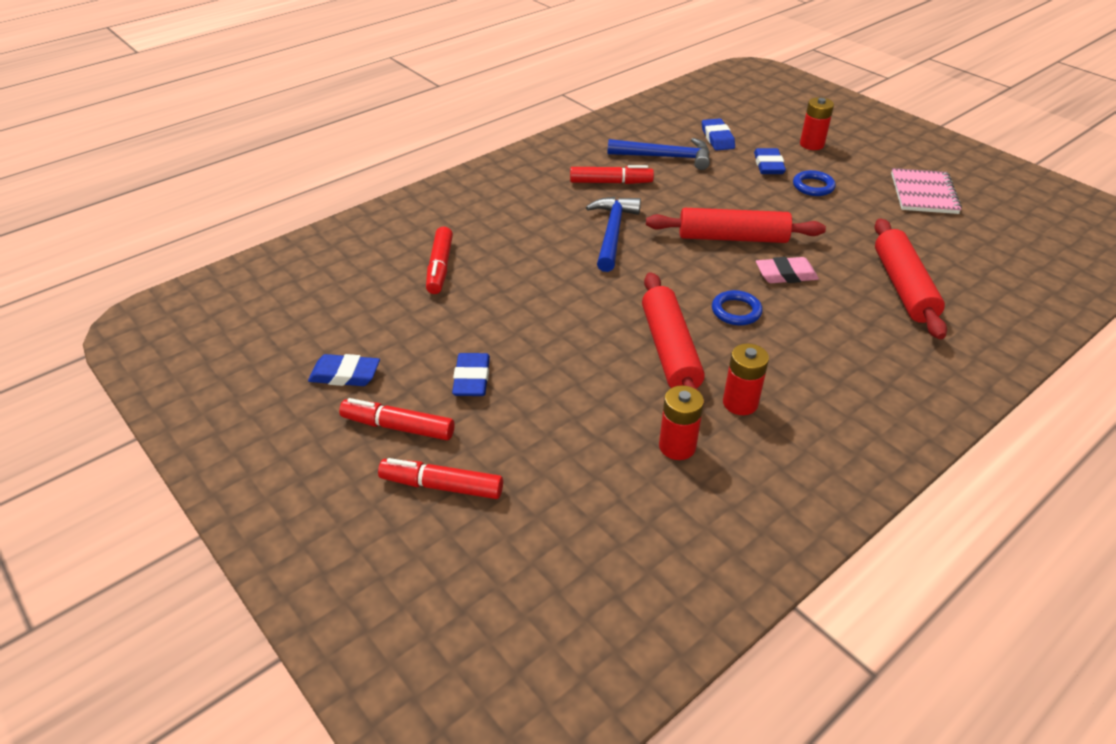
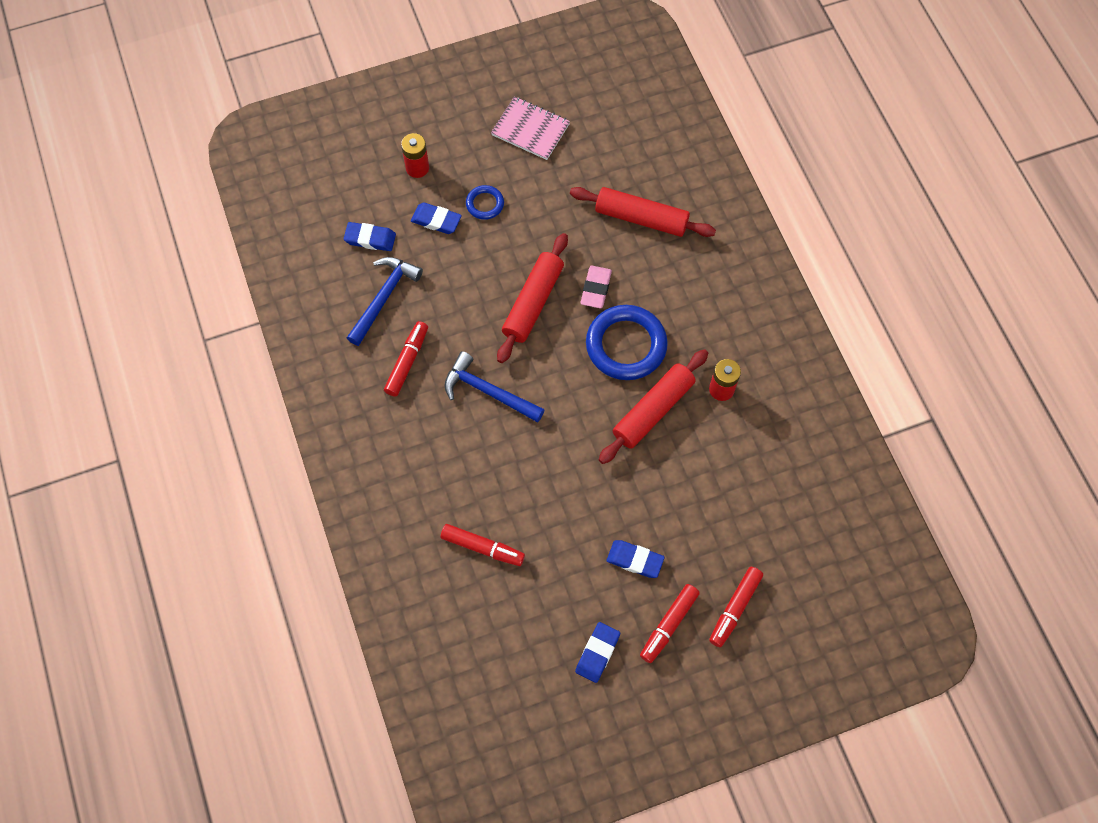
camera: 70 degrees left, 25 degrees up
red rolling pin [642,272,705,406] -> red rolling pin turned 60 degrees counterclockwise [599,349,708,464]
red battery [659,385,704,460] -> none
blue ring [712,290,763,326] -> blue ring [586,305,668,380], size x2.02

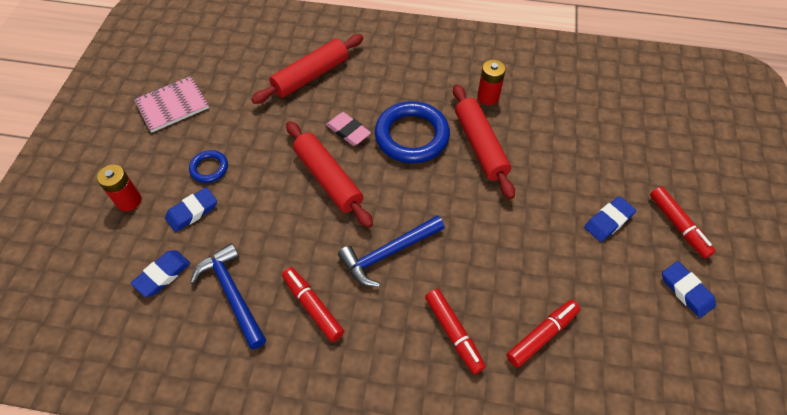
camera: 60 degrees left, 10 degrees down
red marker [709,567,763,647] -> red marker moved to [425,289,486,374]

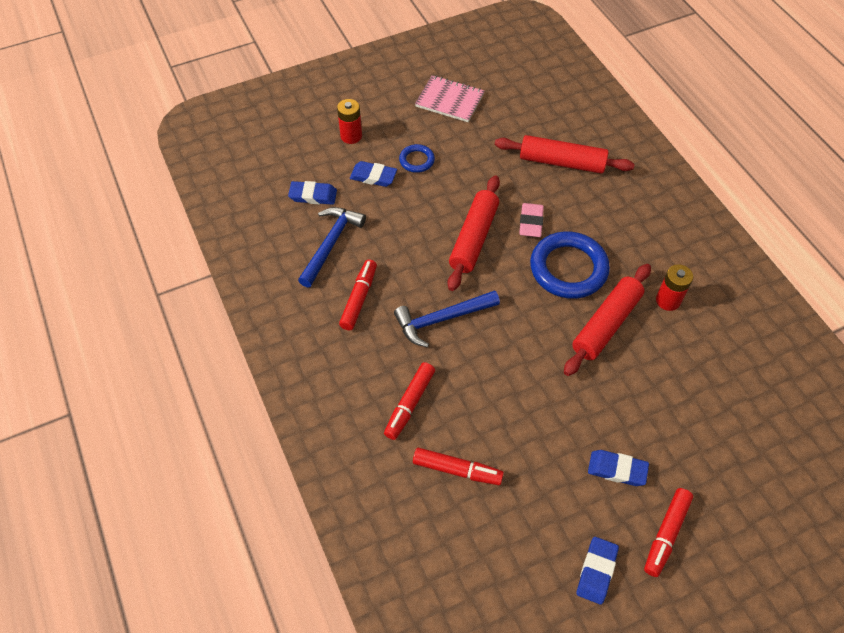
camera: 55 degrees right, 0 degrees up
blue hammer [338,215,445,287] -> blue hammer turned 45 degrees counterclockwise [394,290,500,347]

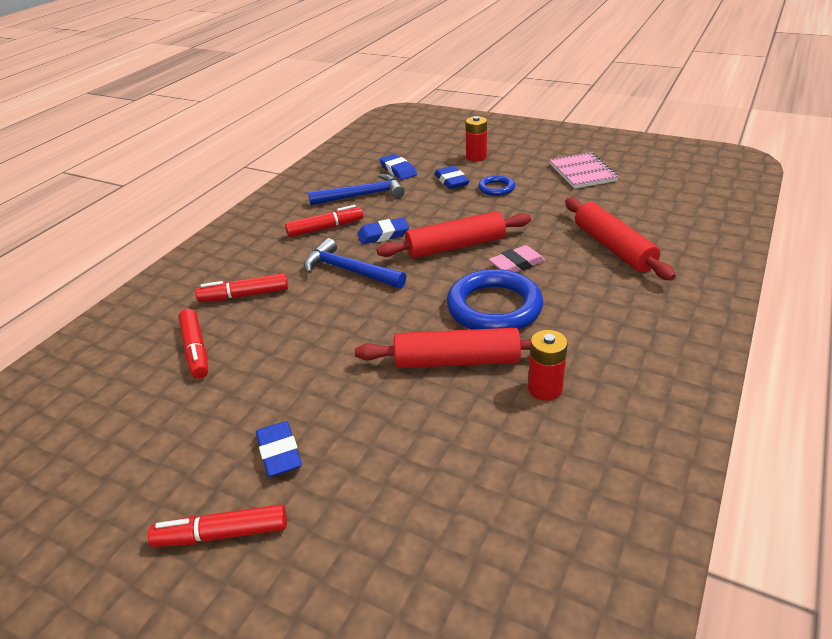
camera: 55 degrees right, 20 degrees down
blue eraser [576,537,619,605] -> blue eraser moved to [357,217,409,244]

